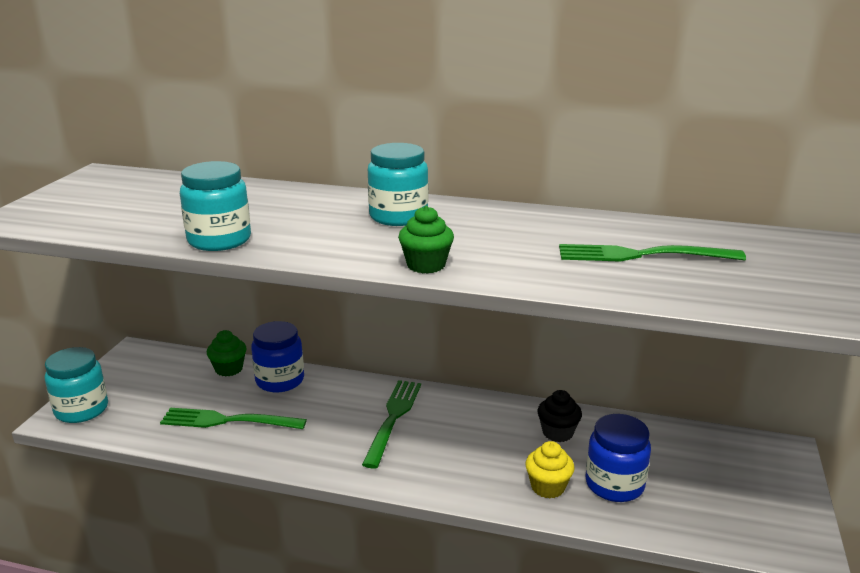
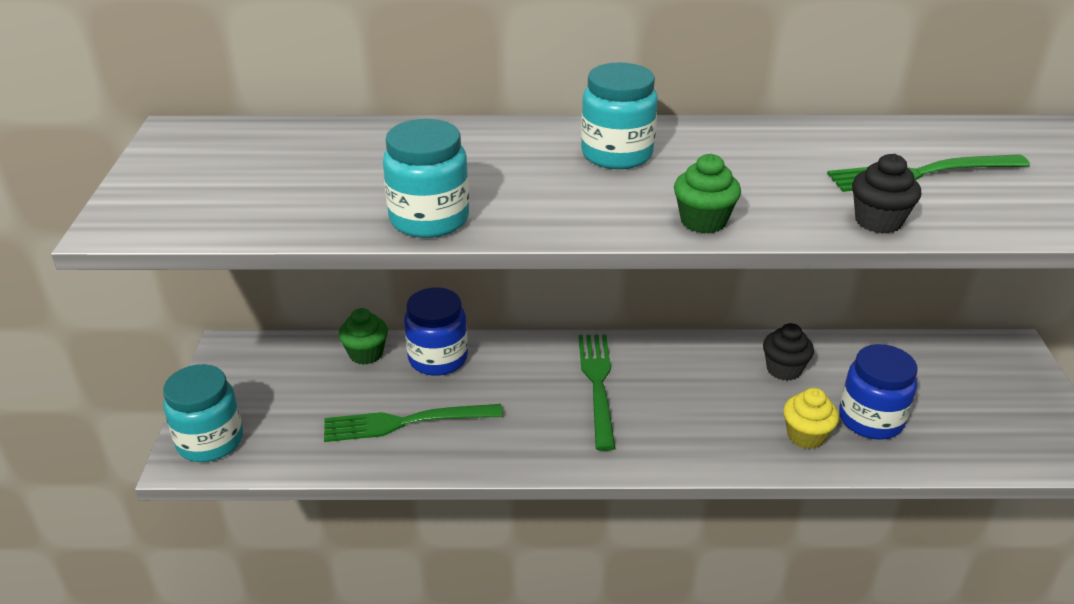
camera: 15 degrees left, 10 degrees up
none -> black cupcake [852,154,921,234]

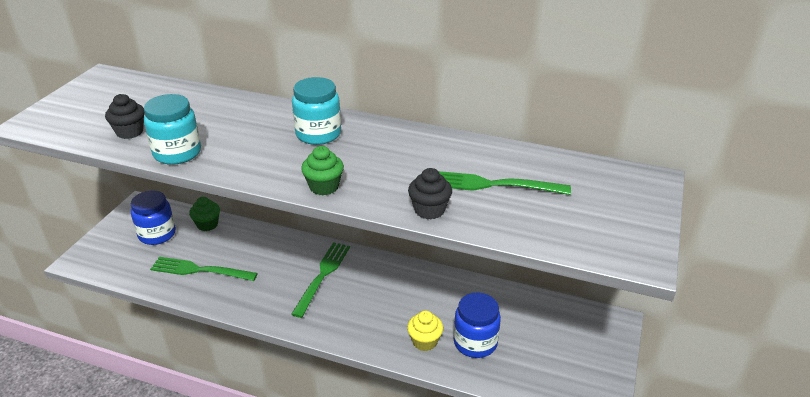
camera: 20 degrees right, 0 degrees up
turquoise jar [163,364,243,462] -> none
blue jar [404,287,468,376] -> blue jar moved to [131,191,176,245]
black cupcake [763,323,814,381] -> black cupcake moved to [105,94,145,139]

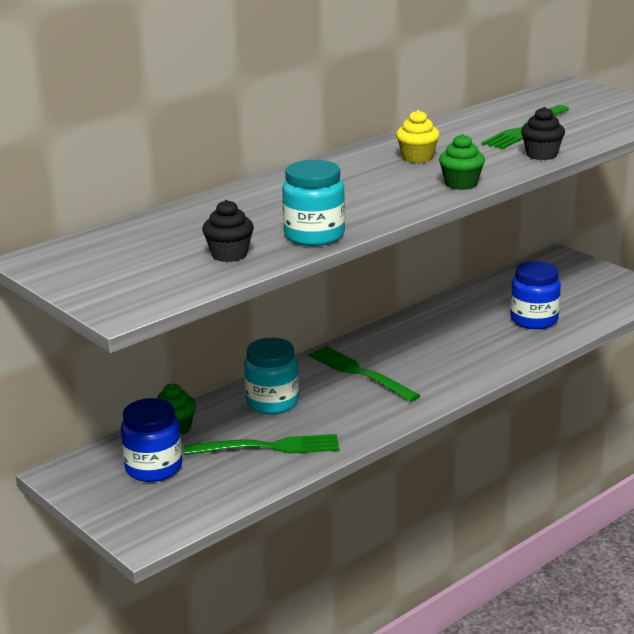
camera: 60 degrees left, 10 degrees down
green fork [150,257,258,281] -> green fork turned 135 degrees counterclockwise [184,434,339,455]
turquoise jar [292,77,341,145] -> turquoise jar moved to [244,338,299,414]
yellow cupcake [407,311,443,351] -> yellow cupcake moved to [396,110,440,163]

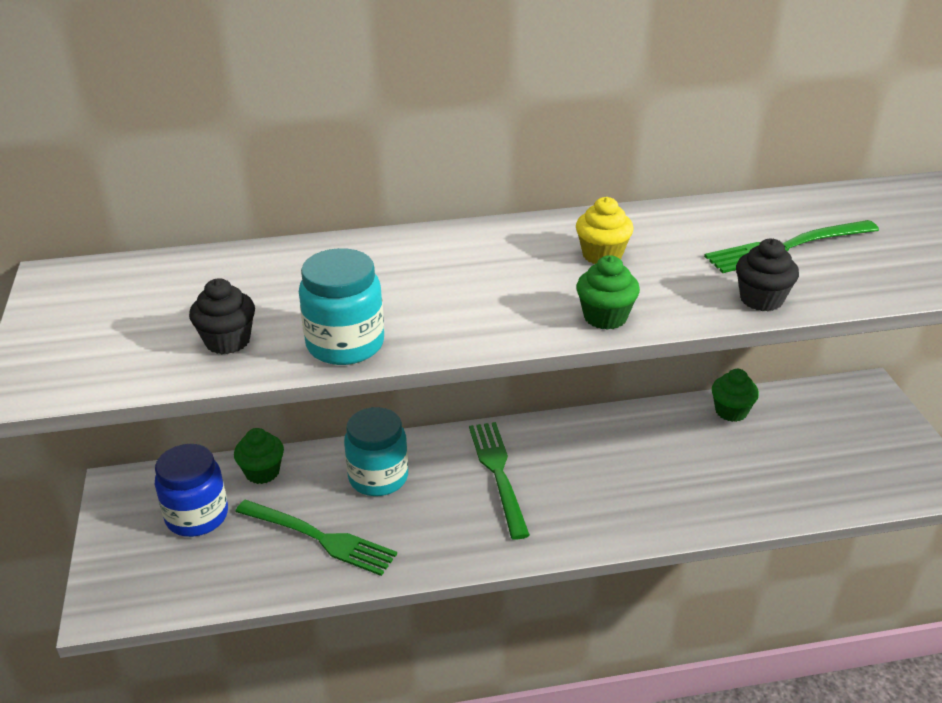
camera: 30 degrees right, 10 degrees up
blue jar [510,261,561,329] -> none
none -> green cupcake [712,369,759,422]

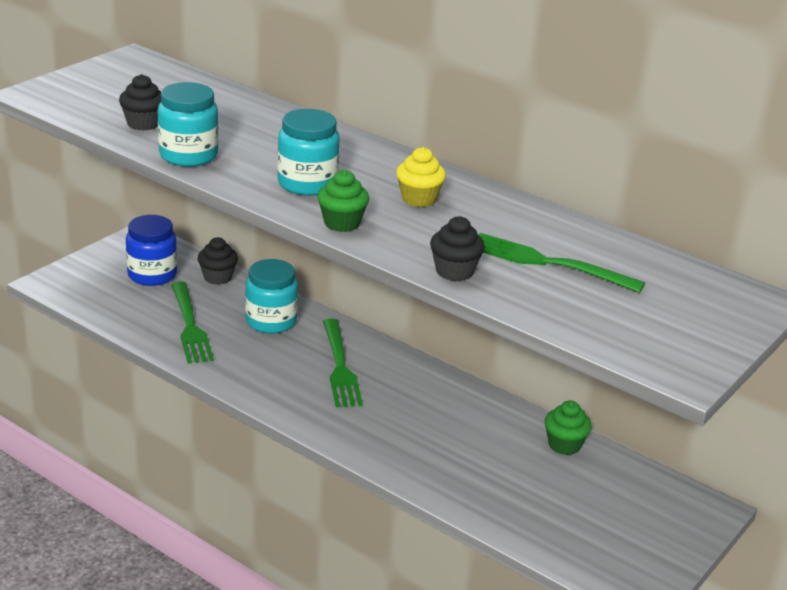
camera: 45 degrees right, 5 degrees down
green cupcake [234,428,284,484] -> black cupcake [198,237,238,285]
green fork [469,422,530,540] -> green fork turned 135 degrees clockwise [323,318,363,407]
none -> turquoise jar [277,109,340,196]

